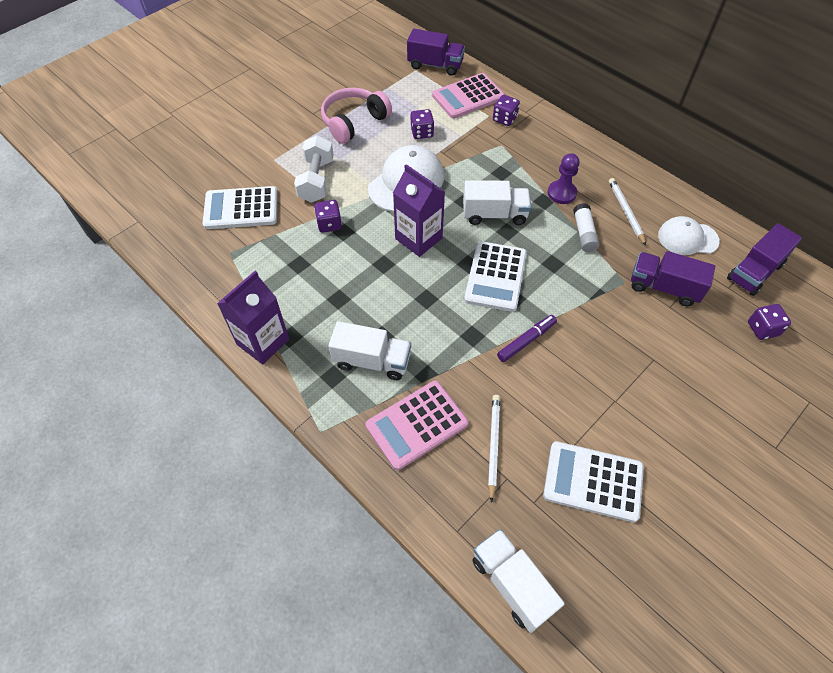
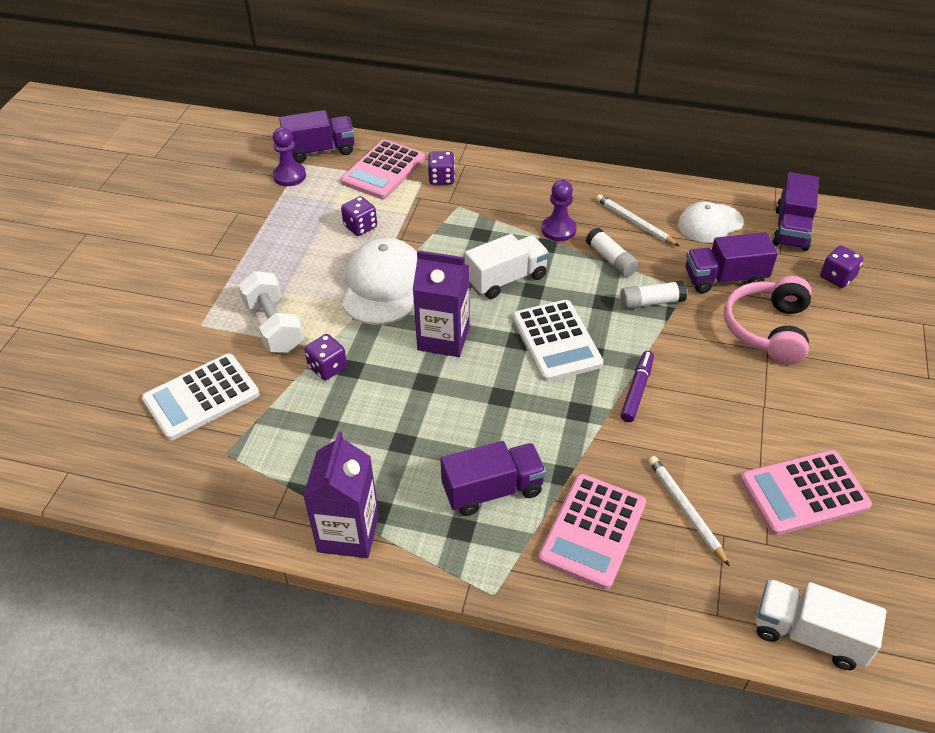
camera: 30 degrees left, 10 degrees down
pink headphones [321,87,392,144] -> pink headphones moved to [724,276,812,365]
white truck [328,321,411,380] -> purple truck [440,441,546,516]
white calculator [543,441,644,522] -> pink calculator [740,450,872,535]
none -> purple pawn [273,127,306,186]
none -> white glue stick [620,280,687,309]

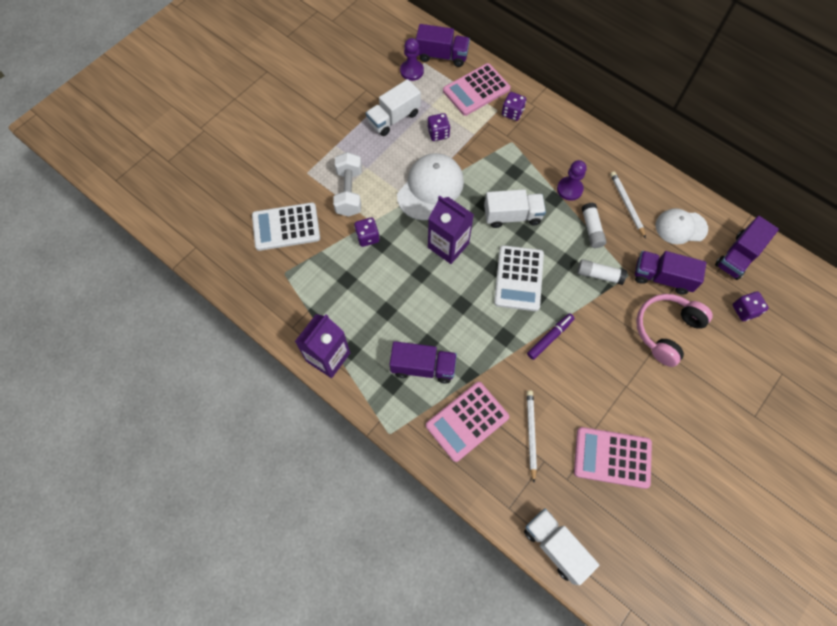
camera: 25 degrees right, 20 degrees up
none -> white truck [366,79,421,136]

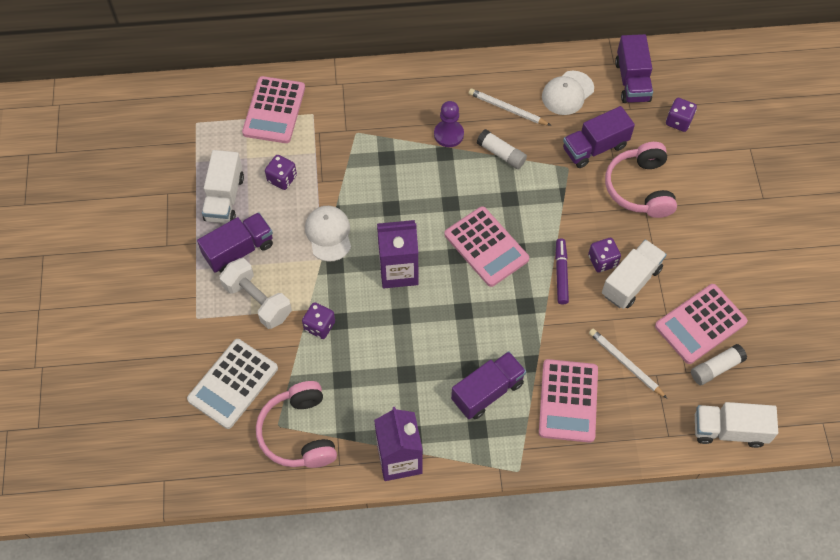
camera: 45 degrees left, 5 degrees down
white cap [397,153,464,220] -> white cap [305,206,351,262], size x0.66
purple pawn [400,38,424,81] -> none
purple truck [416,24,470,67] -> purple truck moved to [197,212,273,273]
white truck [484,189,546,228] -> white truck moved to [602,239,667,309]
white calculator [494,245,544,311] -> pink calculator [445,206,529,287]
purple dice [502,92,526,121] -> purple dice moved to [588,238,621,273]
white glue stick [577,259,627,285] -> white glue stick moved to [691,344,747,385]
none -> pink headphones [256,381,337,468]

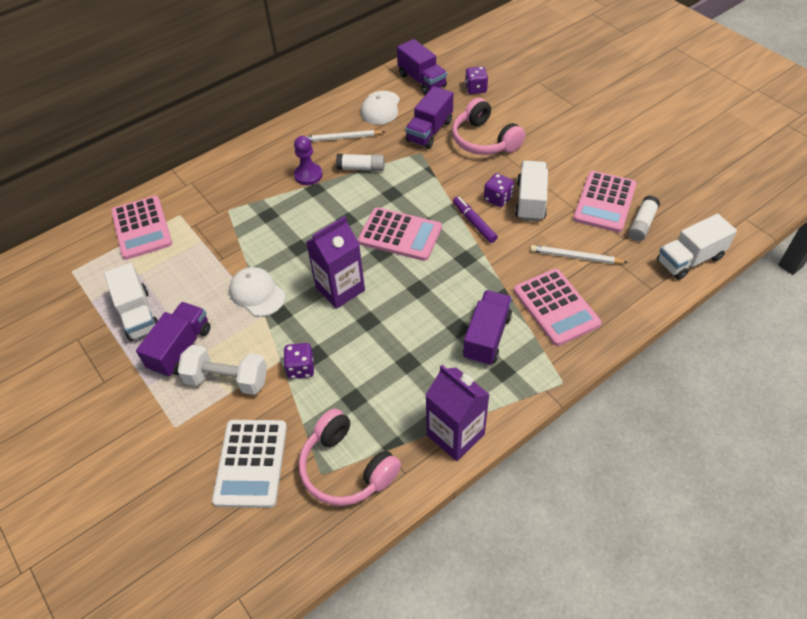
camera: 30 degrees left, 10 degrees down
purple dice [265,155,297,190] -> none

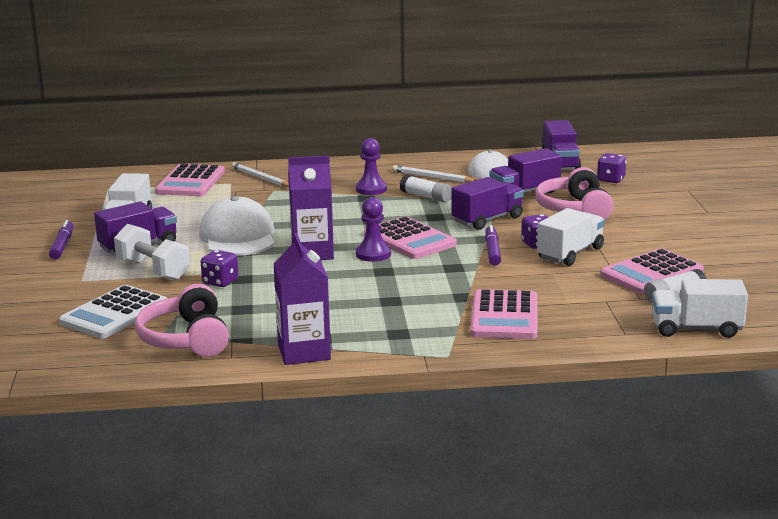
camera: 30 degrees right, 30 degrees down
white cap [229,267,286,317] -> white cap [199,196,274,256], size x1.53
purple truck [463,290,512,366] -> purple truck moved to [451,177,524,230]
white pencil [530,245,628,264] -> white pencil moved to [231,162,289,187]
none -> purple marker [49,220,73,259]
none -> purple pawn [356,197,391,262]

